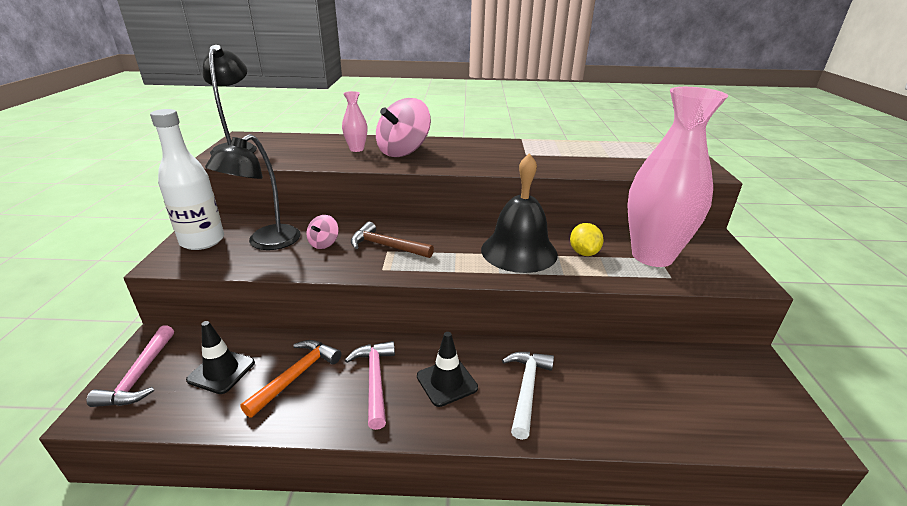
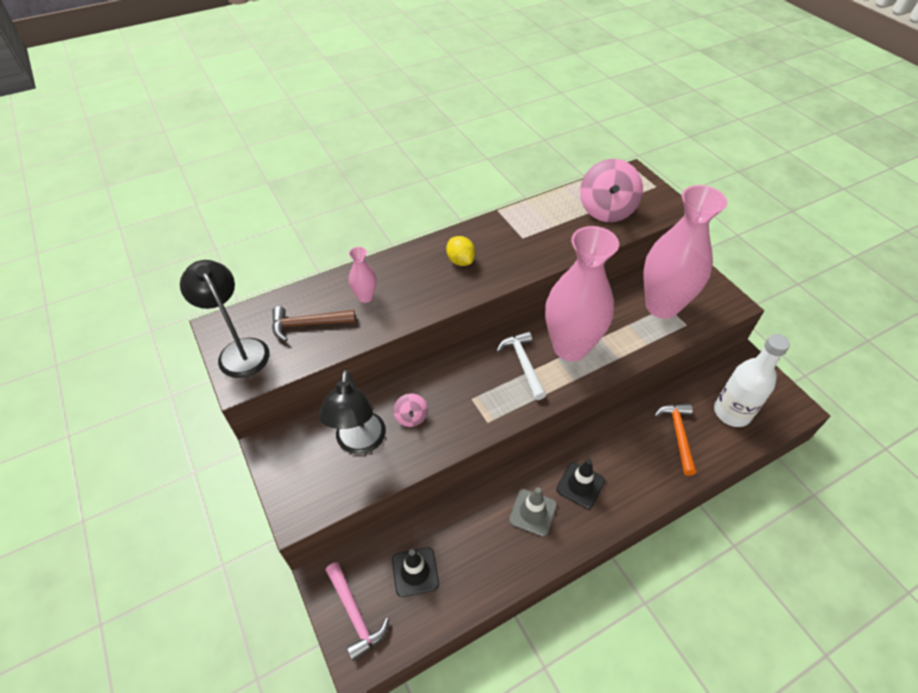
camera: 30 degrees left, 20 degrees up
white bottle [150,109,224,250] -> white bottle moved to [714,334,790,427]
orange hammer [241,340,341,418] -> orange hammer moved to [654,404,697,475]
pink hammer [345,341,395,430] -> grey traffic cone [509,487,557,537]
brown hammer [351,222,434,258] -> brown hammer moved to [272,306,356,341]
pink spinning top [376,98,431,157] -> pink spinning top moved to [580,159,643,222]
black bell [481,153,558,273] -> pink vase [545,226,619,361]
white hammer [502,352,554,440] -> white hammer moved to [496,331,546,400]
yellow lemon [570,223,604,256] -> yellow lemon moved to [446,236,475,266]

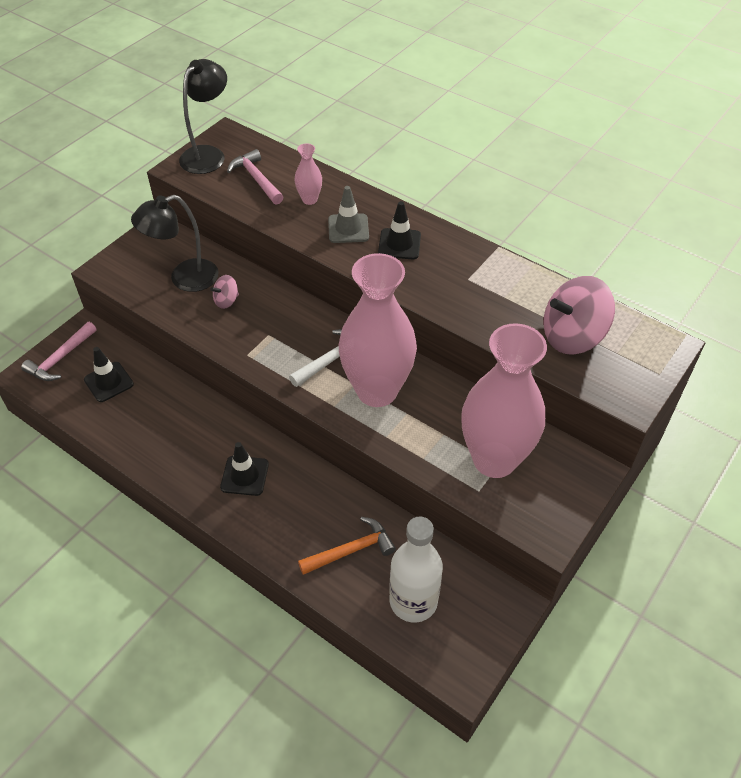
camera: 65 degrees right, 0 degrees up
brown hammer [272,306,356,341] -> pink hammer [227,149,283,205]
yellow lemon [446,236,475,266] -> black traffic cone [378,201,421,259]
grey traffic cone [509,487,557,537] -> grey traffic cone moved to [328,186,369,243]

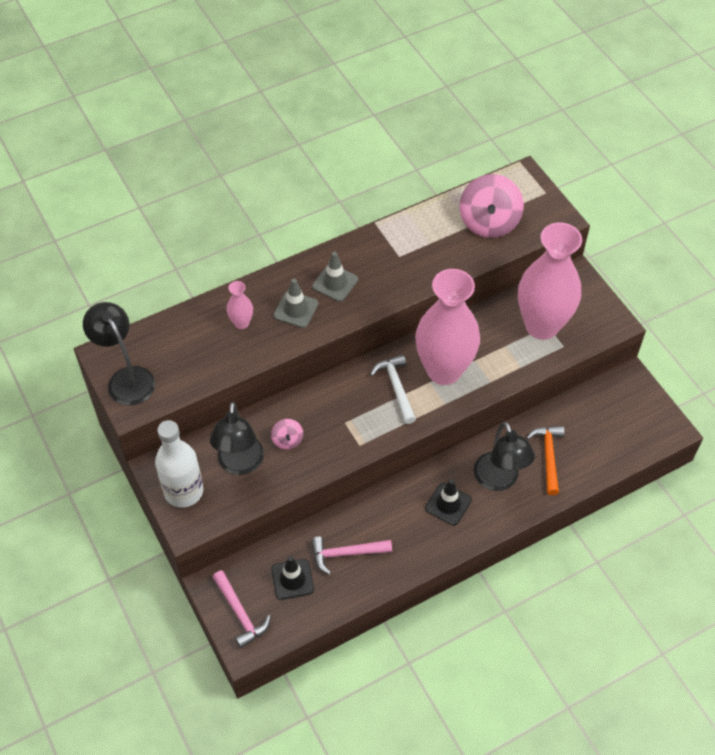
camera: 65 degrees left, 5 degrees up
pink hammer [227,149,283,205] -> pink hammer moved to [311,537,392,575]
black traffic cone [378,201,421,259] -> grey traffic cone [312,251,358,302]
white bottle [389,517,443,623] -> white bottle moved to [155,420,203,508]
none -> black lamp [474,422,535,491]

